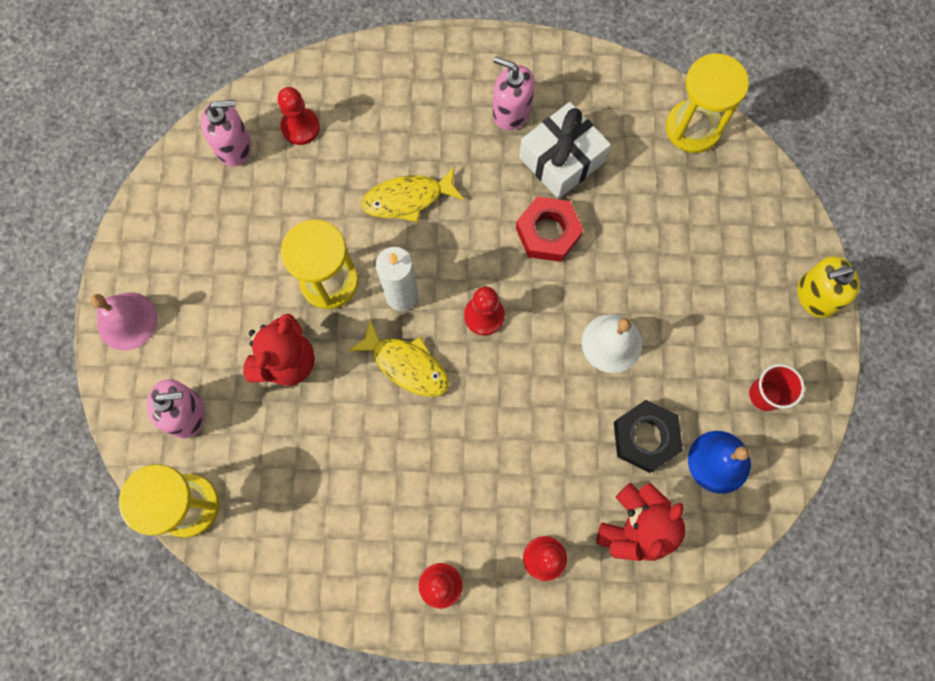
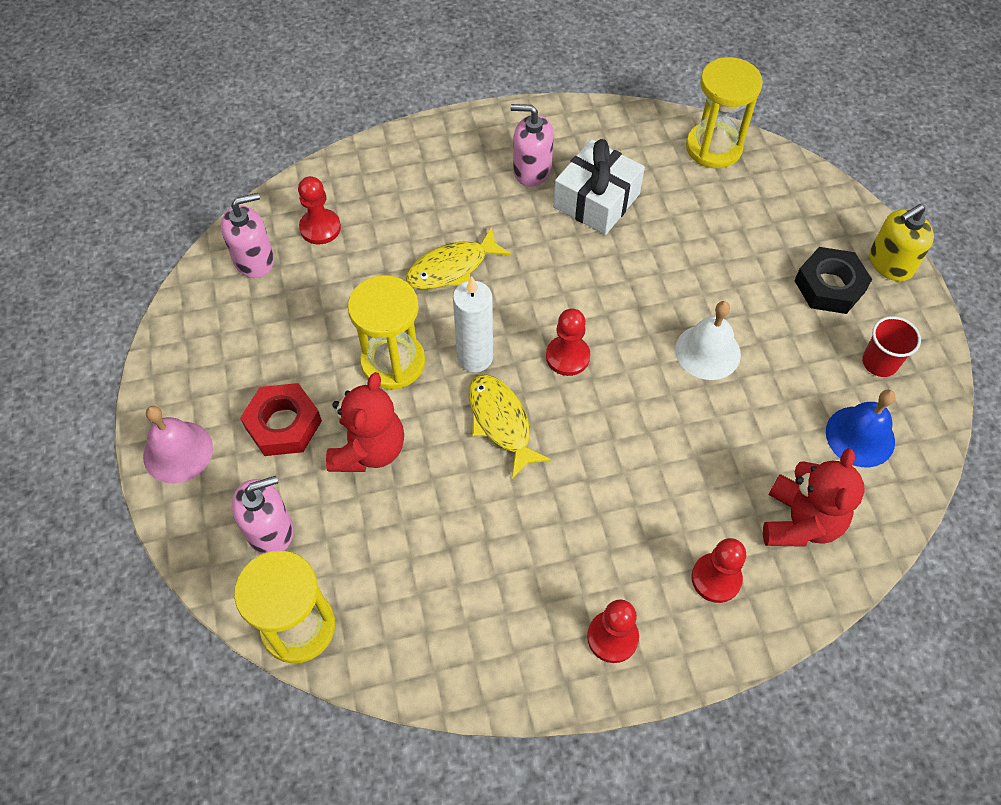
camera: 15 degrees left, 15 degrees down
yellow fish [348,320,449,397] -> yellow fish turned 135 degrees counterclockwise [469,374,551,479]
red nut [516,196,583,262] -> red nut moved to [240,383,322,456]
black nut [614,400,683,473] -> black nut moved to [794,247,872,314]

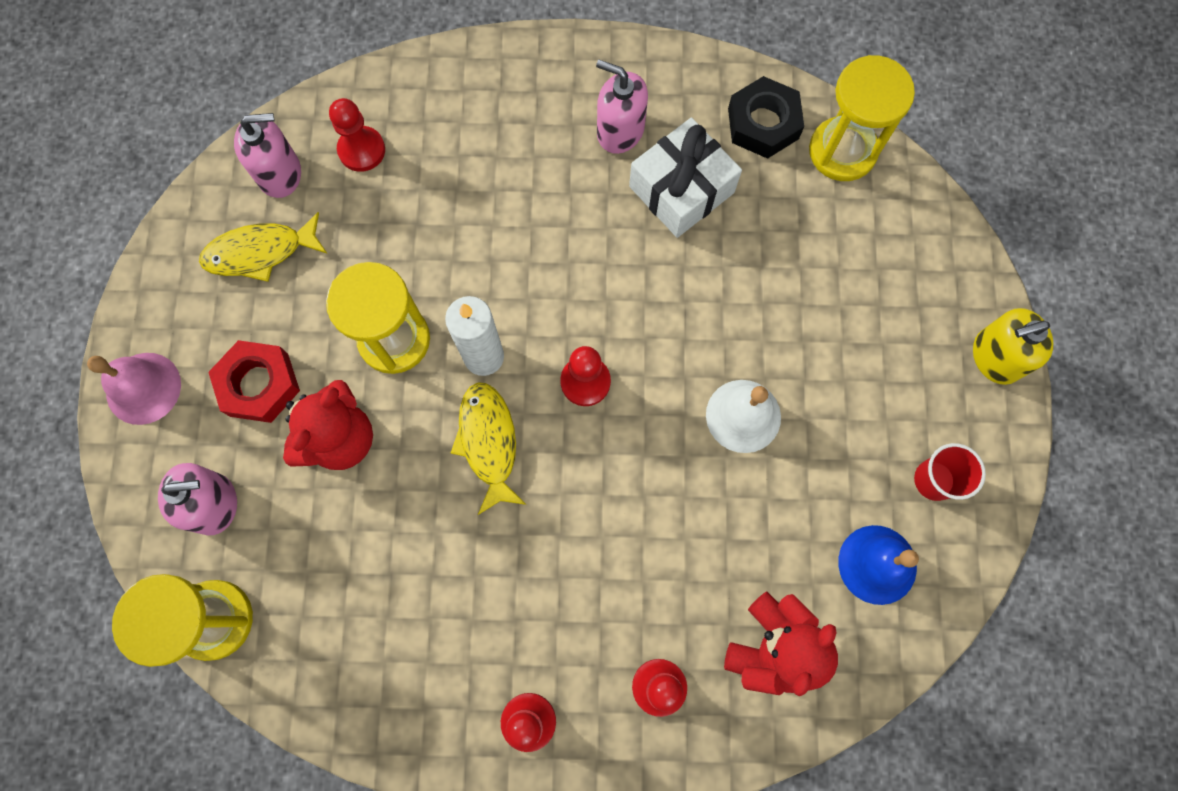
camera: 15 degrees right, 15 degrees up
yellow fish [406,227,511,289] -> yellow fish moved to [199,212,327,282]
black nut [794,247,872,314] -> black nut moved to [728,76,804,159]

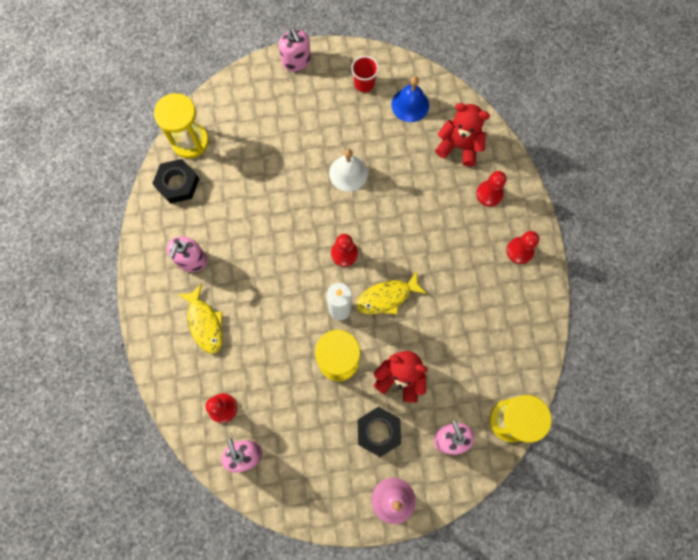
camera: 100 degrees left, 0 degrees up
yellow fish [199,212,327,282] -> yellow fish moved to [177,284,223,354]
red nut [208,340,300,423] -> black nut [358,407,401,457]
white gift [629,118,742,238] -> none
yellow soap dispenser [973,308,1053,385] -> pink soap dispenser [279,28,311,71]

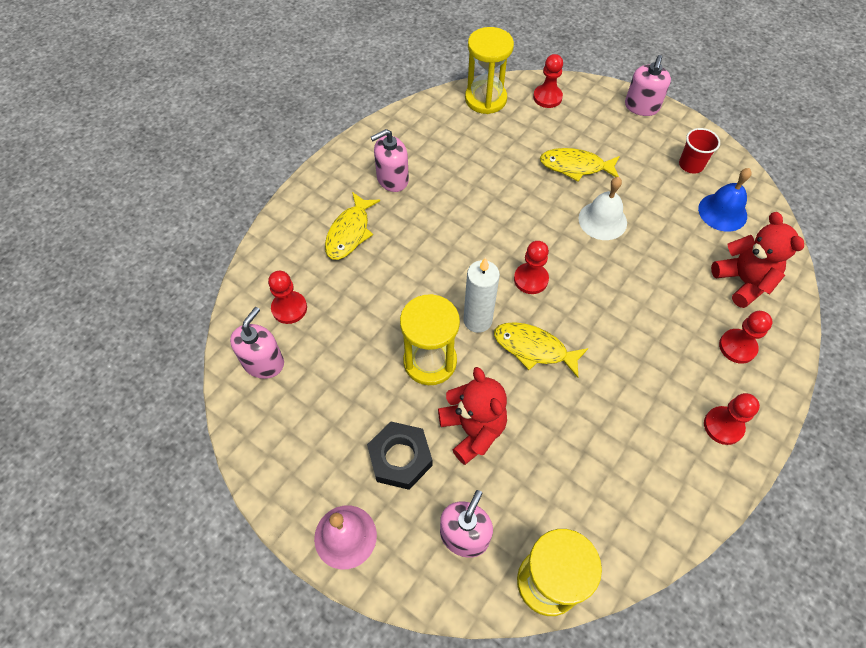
camera: 45 degrees right, 15 degrees down
black nut [152,159,199,204] -> none
none -> red pawn [533,54,563,108]
none -> yellow fish [540,148,620,182]

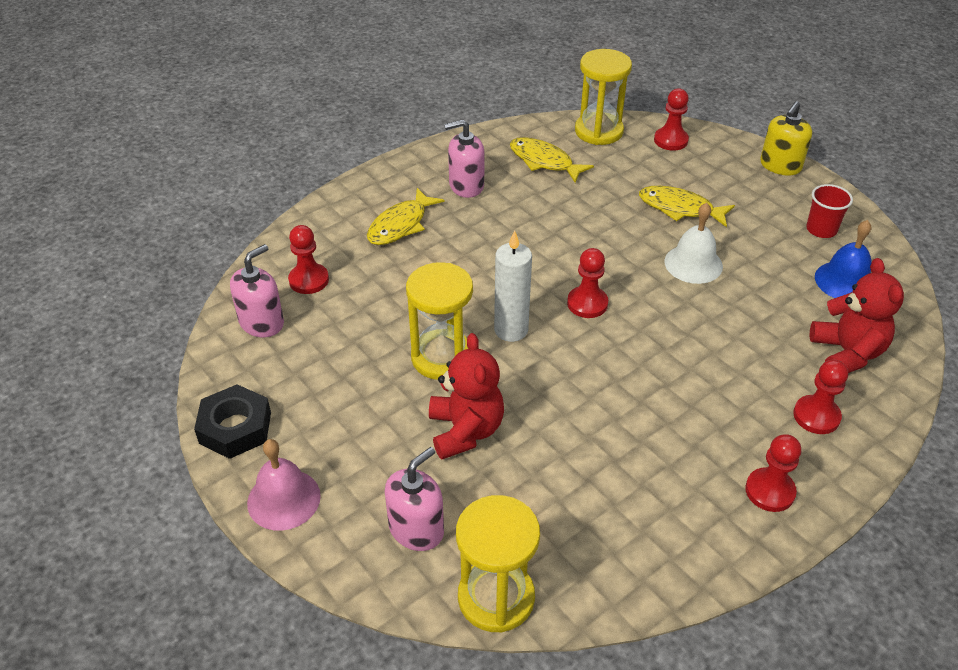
camera: 15 degrees right, 15 degrees down
black nut [367,422,432,490] -> black nut moved to [194,384,271,459]
yellow fish [494,322,588,378] -> yellow fish moved to [510,137,594,183]
pink soap dispenser [625,55,671,116] -> yellow soap dispenser [760,101,812,176]

